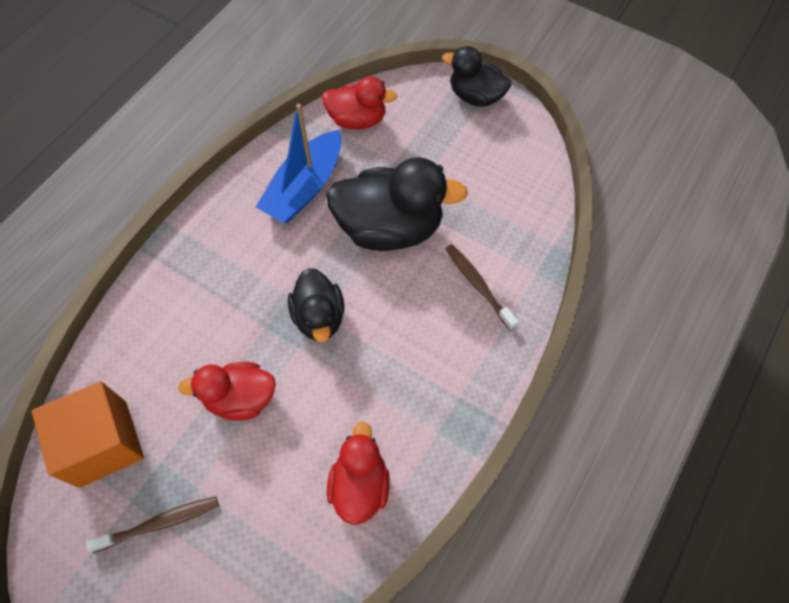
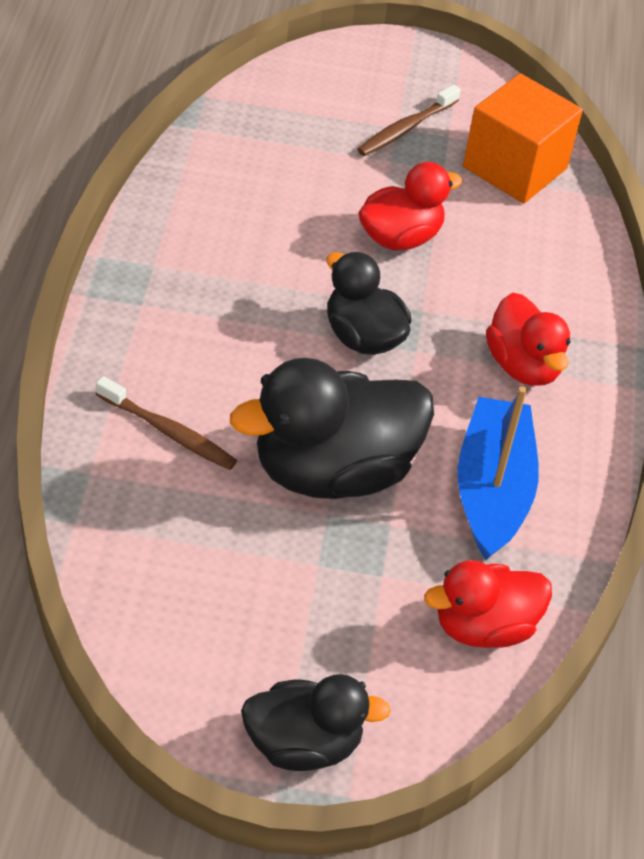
camera: 150 degrees right, 15 degrees down
red duck [327,422,390,525] -> red duck moved to [486,293,571,386]

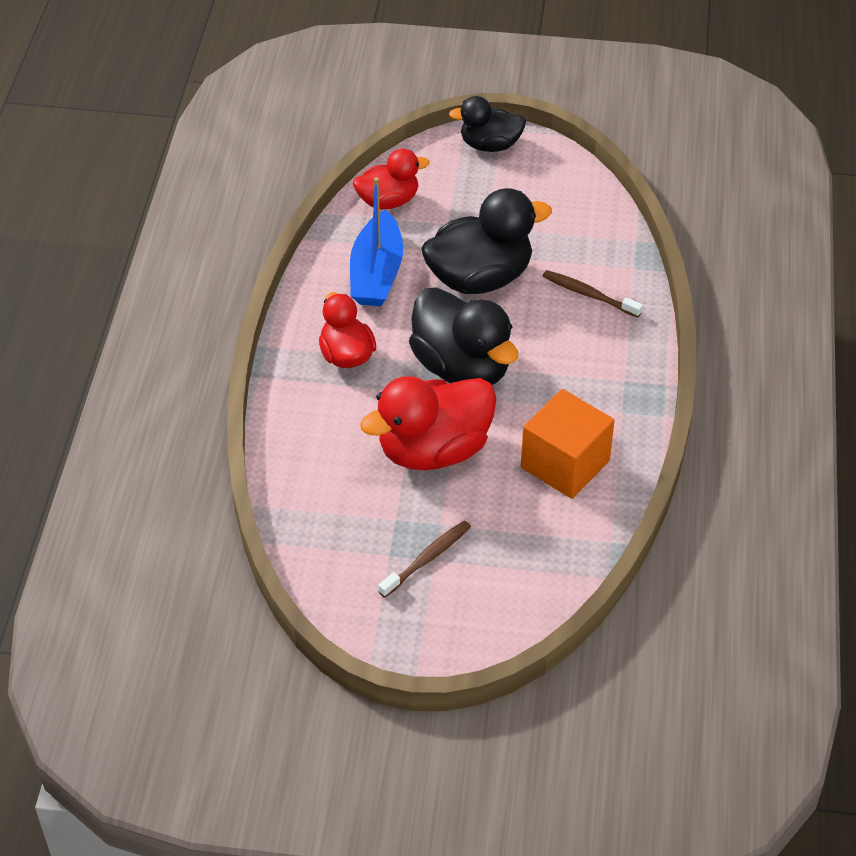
camera: 175 degrees left, 0 degrees up
black duck [326,252,412,355] -> black duck [409,287,518,385], size x1.65
red duck [358,162,462,250] -> red duck [360,376,497,470], size x1.65
orange cube [463,73,583,204] -> orange cube moved to [521,389,615,499]

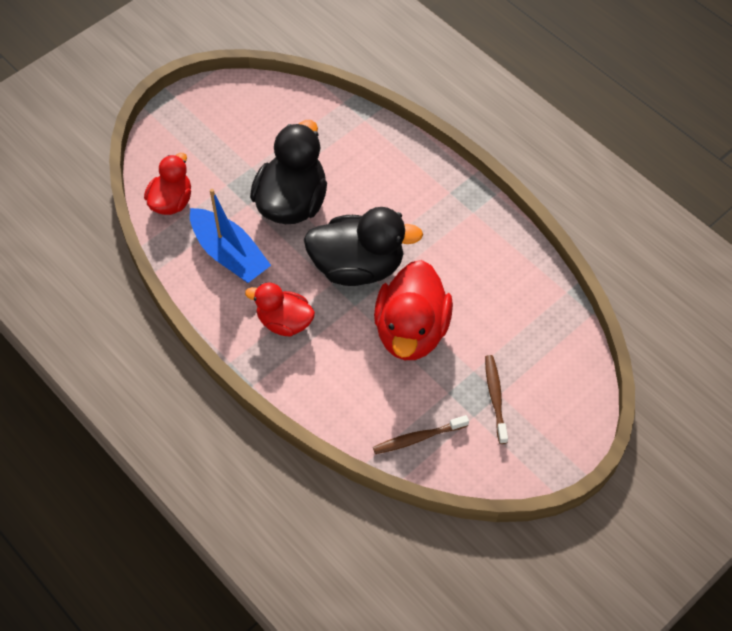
camera: 50 degrees left, 10 degrees up
black duck [449,96,526,152] -> none
orange cube [521,389,615,499] -> none
brown toothbrush [543,270,643,318] -> brown toothbrush moved to [373,415,469,454]

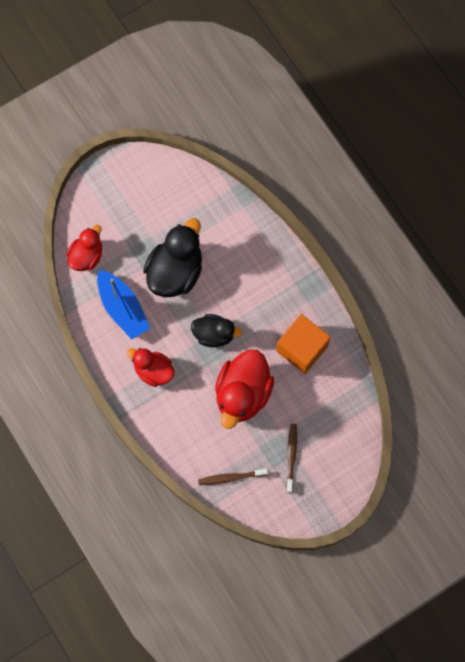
camera: 10 degrees right, 15 degrees up
black duck [304,207,423,286] -> black duck [191,314,242,348], size x0.61
none -> orange cube [276,314,331,374]

